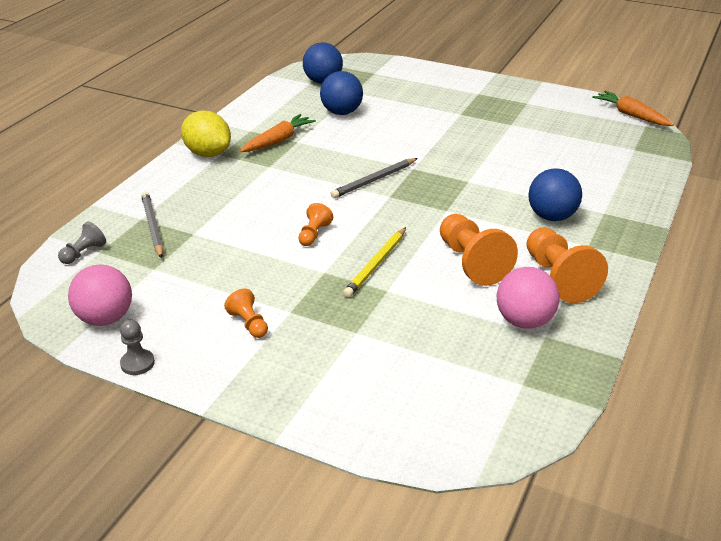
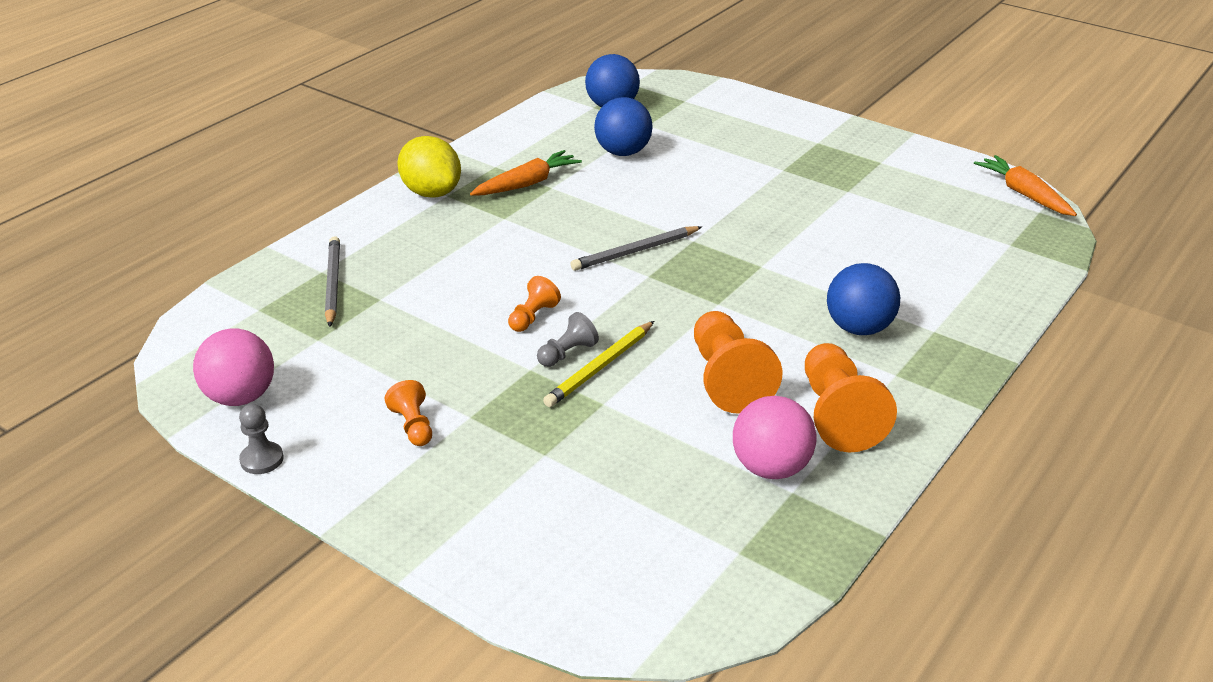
camera: 10 degrees right, 0 degrees up
grey pawn [58,221,106,264] -> grey pawn moved to [537,312,599,367]

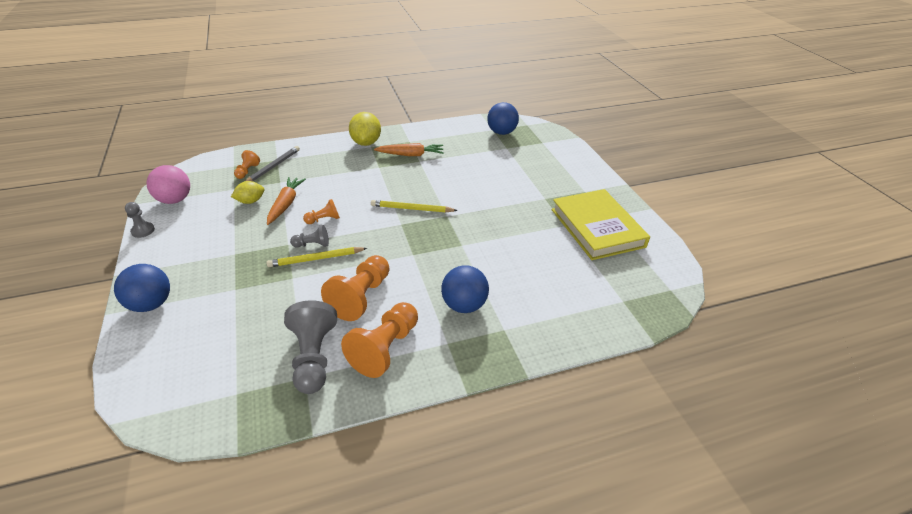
camera: 35 degrees right, 5 degrees up
orange pawn [385,380,432,446] -> orange pawn moved to [234,150,260,179]
grey pencil [570,226,702,271] -> yellow pencil [371,200,458,213]
blue ball [594,97,653,156] -> blue ball moved to [114,264,170,312]
pink ball [733,396,817,479] -> grey pawn [284,300,337,394]
orange carrot [974,155,1077,216] -> orange carrot moved to [267,177,306,225]
none -> yellow lemon [231,181,264,204]
none -> yellow book [551,189,650,260]

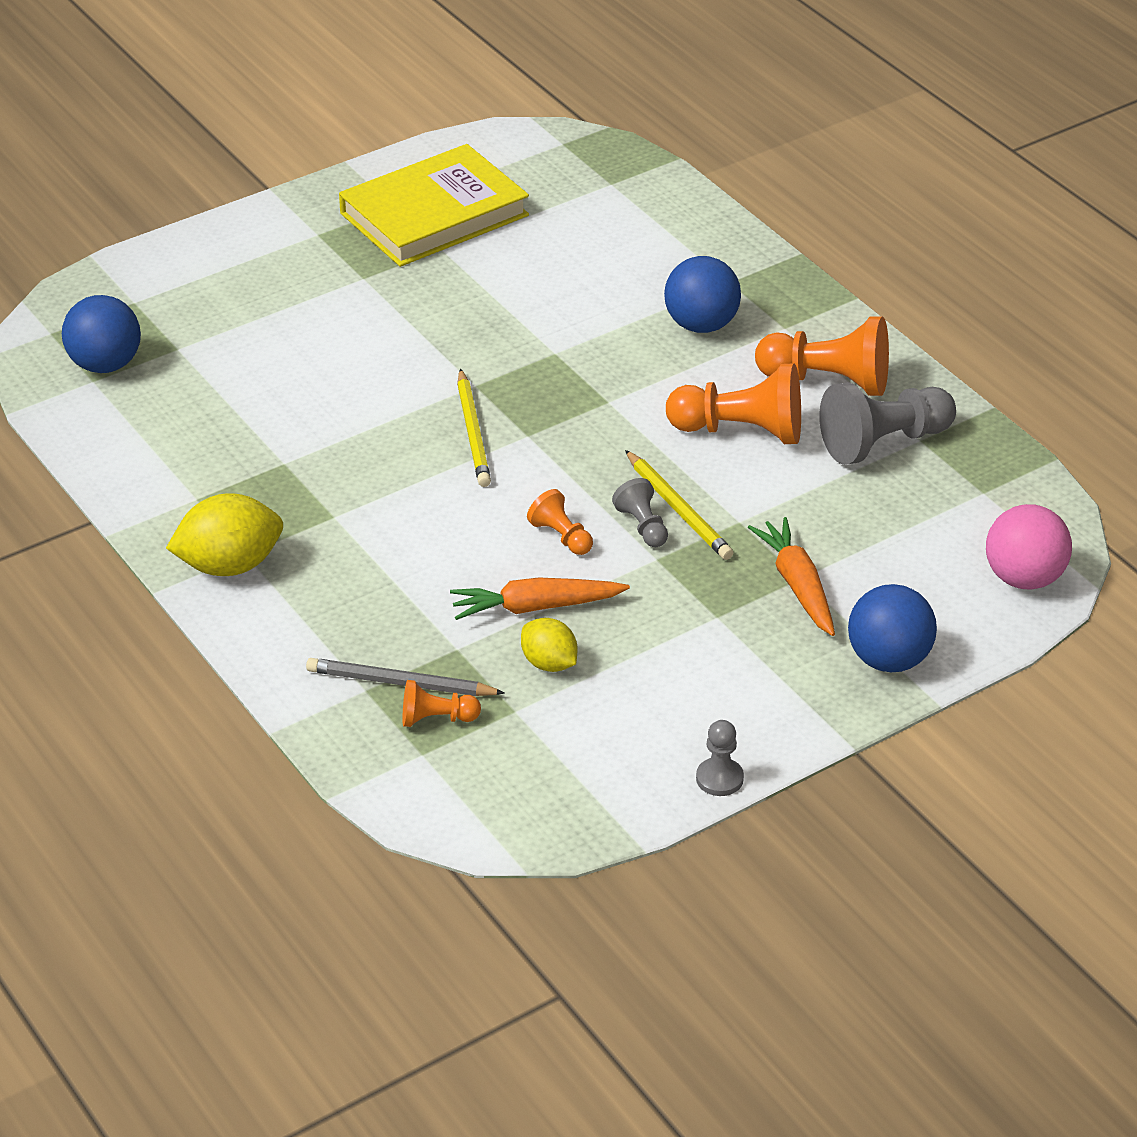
camera: 105 degrees left, 0 degrees up
pink ball [147,165,190,204] -> pink ball moved to [986,504,1072,590]
orange carrot [374,143,444,156] -> orange carrot moved to [748,517,835,636]

